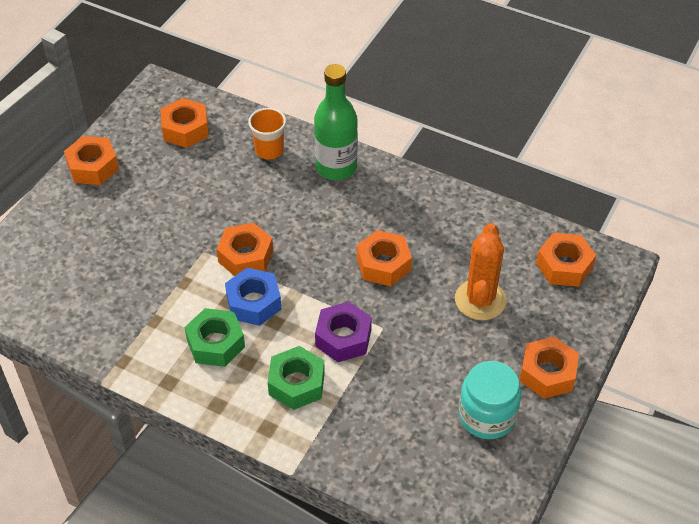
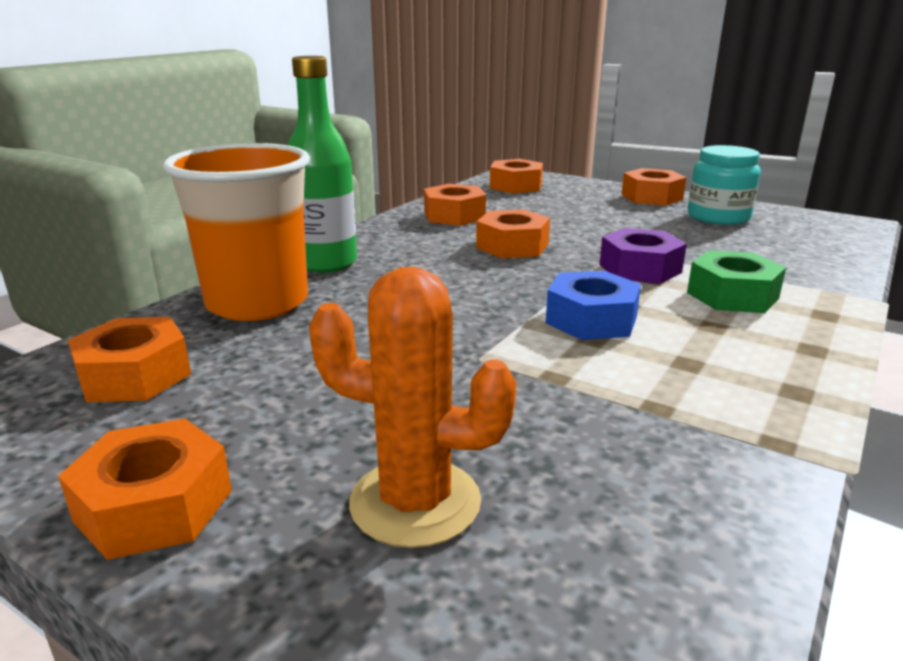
camera: 85 degrees left, 25 degrees down
green nut [184,308,245,367] -> none
orange nut [217,223,273,276] -> orange nut moved to [424,184,486,226]
orange cup [248,108,286,159] -> orange cup [163,143,310,321], size x2.01
orange cactus [455,223,506,320] -> orange cactus moved to [309,267,517,548]

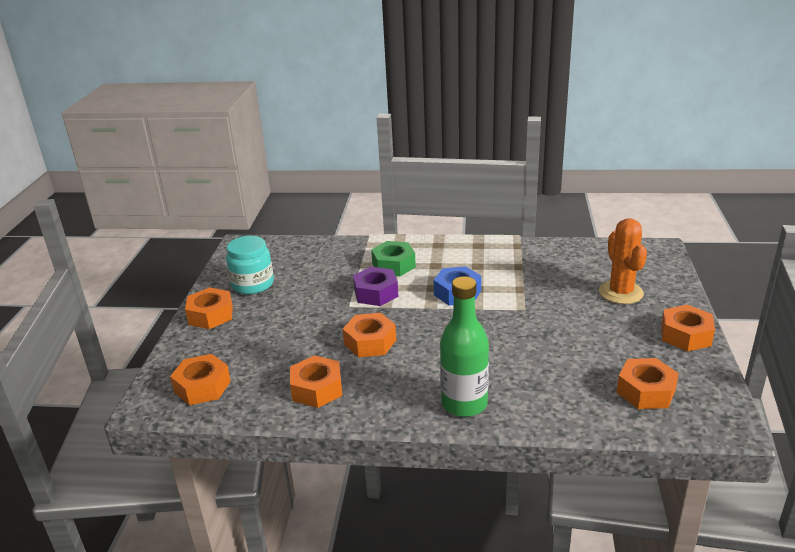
camera: 115 degrees left, 5 degrees up
orange cup [163,143,310,321] -> none

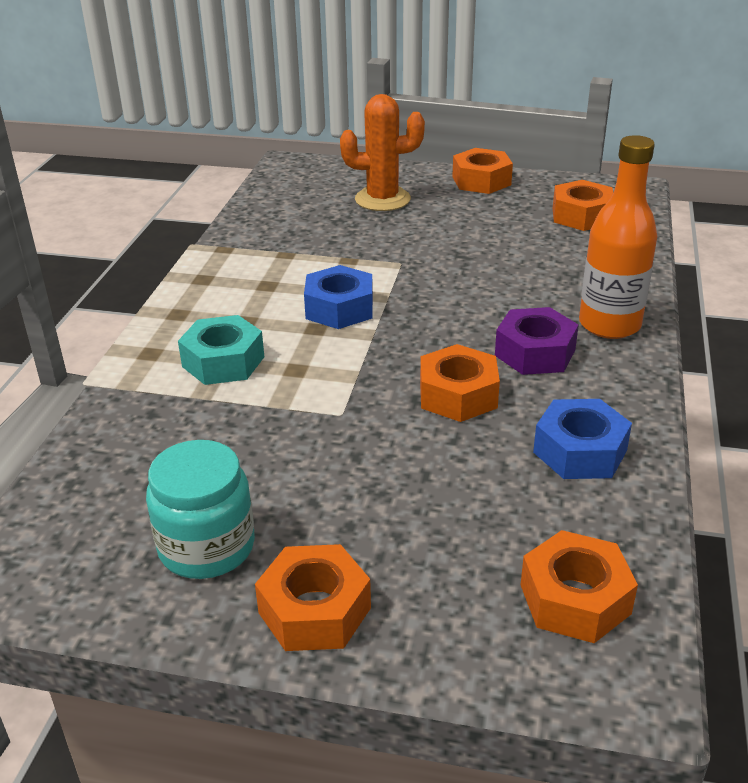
camera: 85 degrees left, 5 degrees up
orange nut [290,355,342,408] -> blue nut [533,399,632,479]
purple nut [353,267,399,306] -> purple nut moved to [495,307,579,375]
green nut [371,241,416,276] -> turquoise nut [178,315,264,385]
green bottle [440,276,489,417] -> orange bottle [579,135,657,339]

